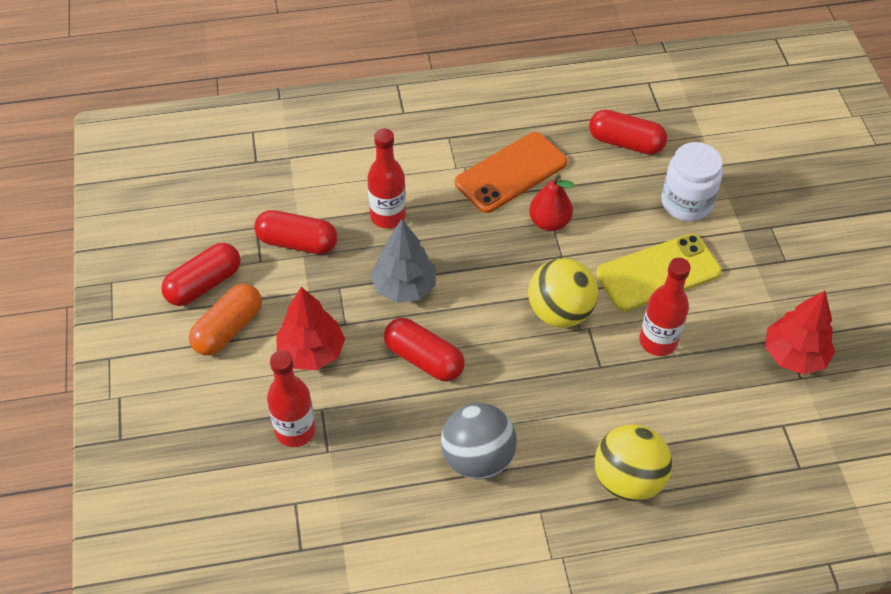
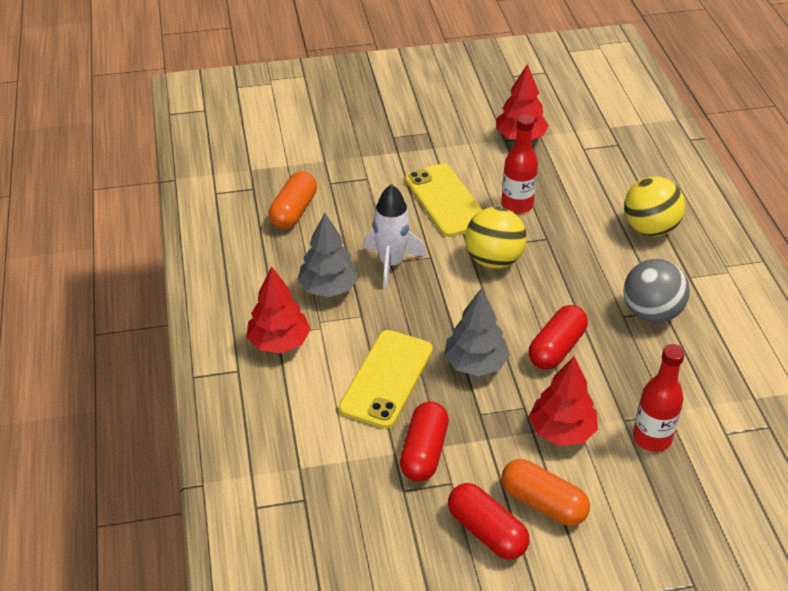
camera: 90 degrees left, 10 degrees down
red bottle [367,128,406,229] -> yellow phone [339,330,433,429]
orange phone [455,132,568,213] -> grey tree [297,213,359,297]
red pear [529,175,574,231] -> white rocket [364,184,426,289]
red capsule [589,110,667,155] -> orange capsule [269,171,317,229]
white jar [661,142,723,221] -> none
none -> red tree [246,267,311,353]

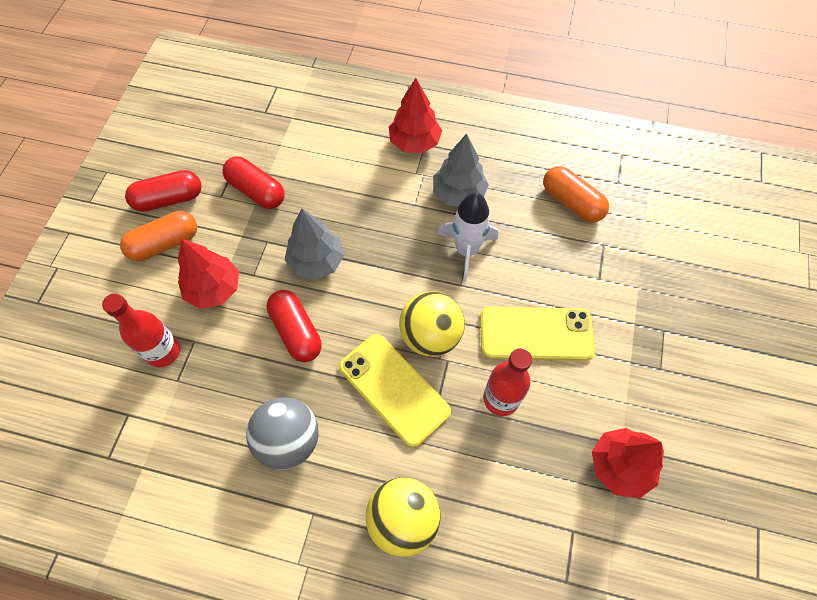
camera: 115 degrees right, 20 degrees up
yellow phone [339,330,433,429] -> yellow phone moved to [339,334,451,448]

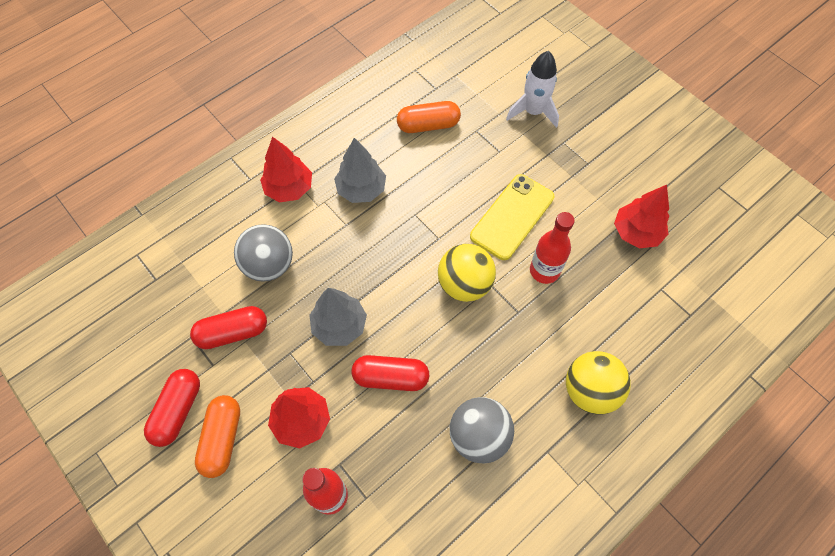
camera: 55 degrees left, 0 degrees up
yellow phone [339,334,451,448] -> none
white rocket [437,192,498,282] -> white rocket moved to [506,51,559,128]
none -> grey ball [234,224,293,282]

